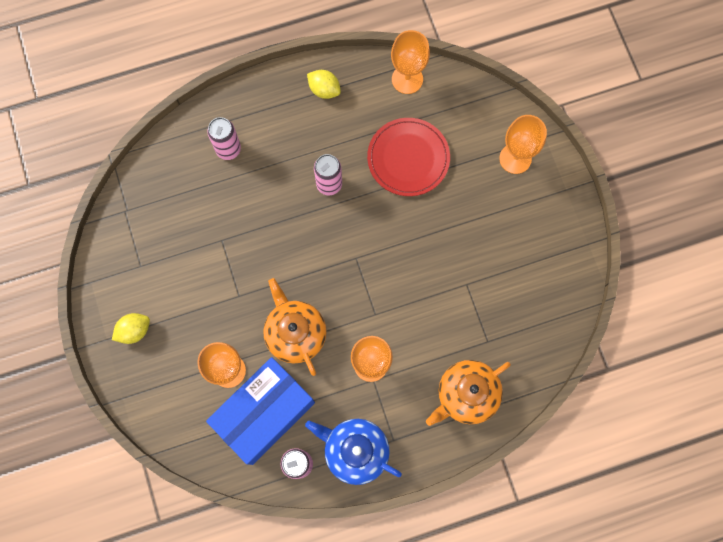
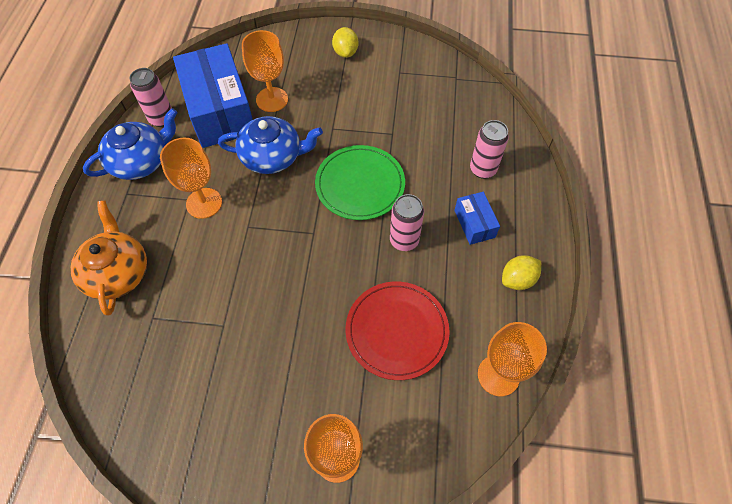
camera: 115 degrees right, 15 degrees down
orange teapot [263,278,327,376] -> blue teapot [218,116,323,174]
none -> green plate [315,145,405,220]
none -> blue box [454,192,500,245]

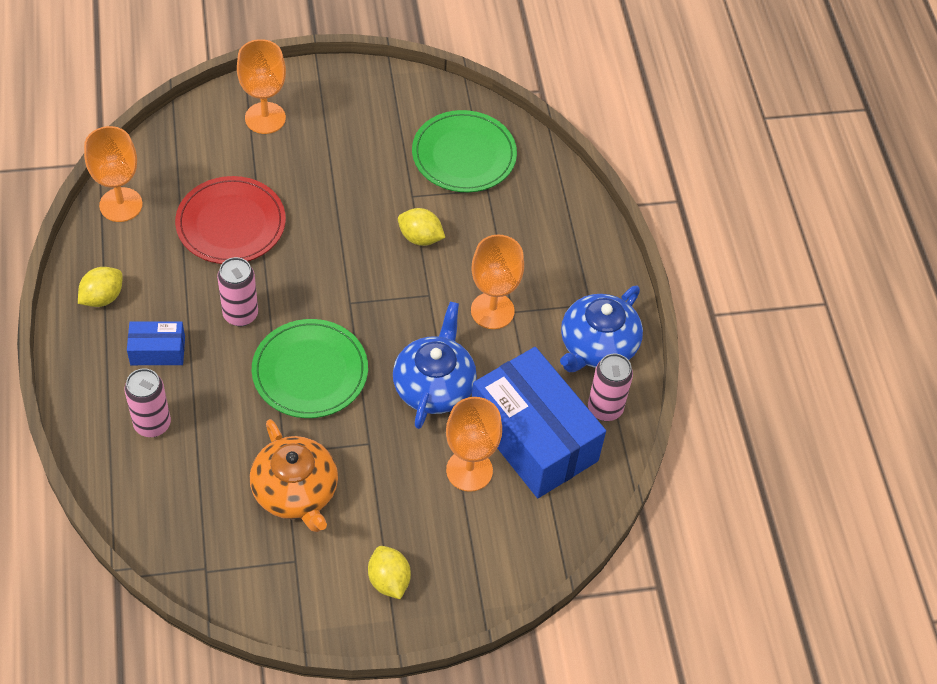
camera: 160 degrees right, 5 degrees down
orange teapot [70,201,147,316] -> orange teapot moved to [250,419,338,532]
blue teapot [218,116,323,174] -> blue teapot turned 120 degrees clockwise [393,301,477,429]
blue box [454,192,500,245] -> blue box turned 60 degrees counterclockwise [127,321,185,365]
none -> yellow lemon [398,208,445,246]
none -> green plate [412,110,517,192]

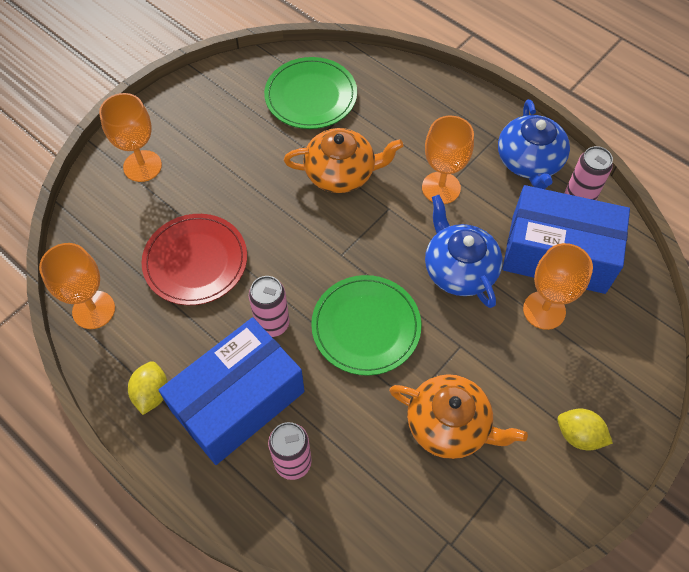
camera: 35 degrees left, 5 degrees up
blue box [127,321,185,365] -> blue box [159,317,305,465], size x2.18
yellow lemon [398,208,445,246] -> orange teapot [284,128,403,193]

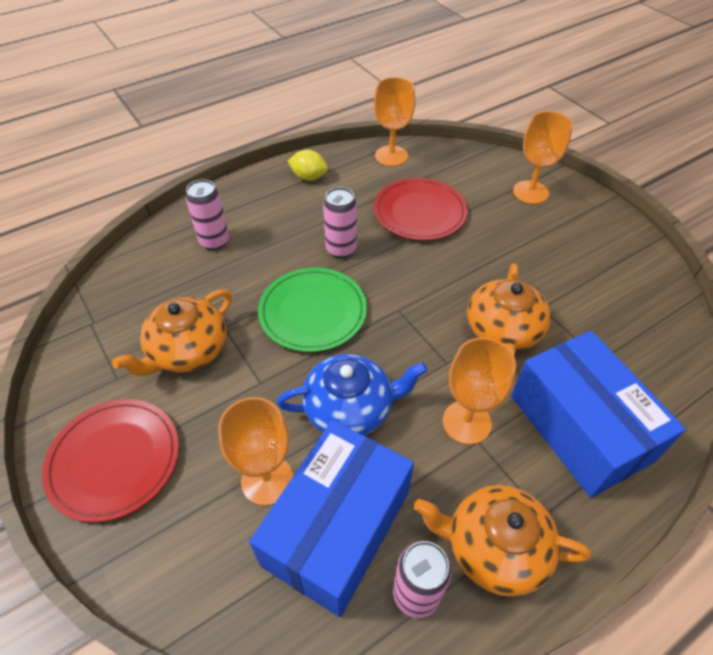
camera: 105 degrees right, 10 degrees down
blue box [159,317,305,465] -> blue box moved to [511,331,686,498]
green plate [264,57,357,129] -> none
blue teapot [498,99,570,189] -> orange teapot [414,485,591,597]
yellow lemon [557,409,613,450] -> red plate [42,399,179,523]

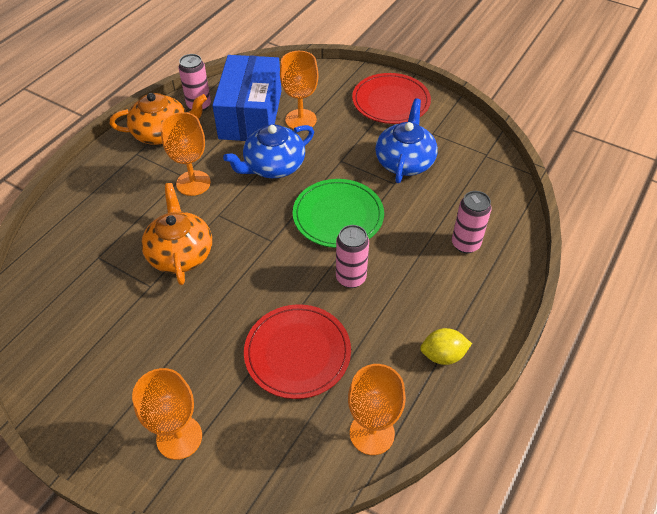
camera: 155 degrees right, 0 degrees up
orange teapot [112,289,232,376] -> blue teapot [375,98,438,183]
blue box [511,331,686,498] -> none

